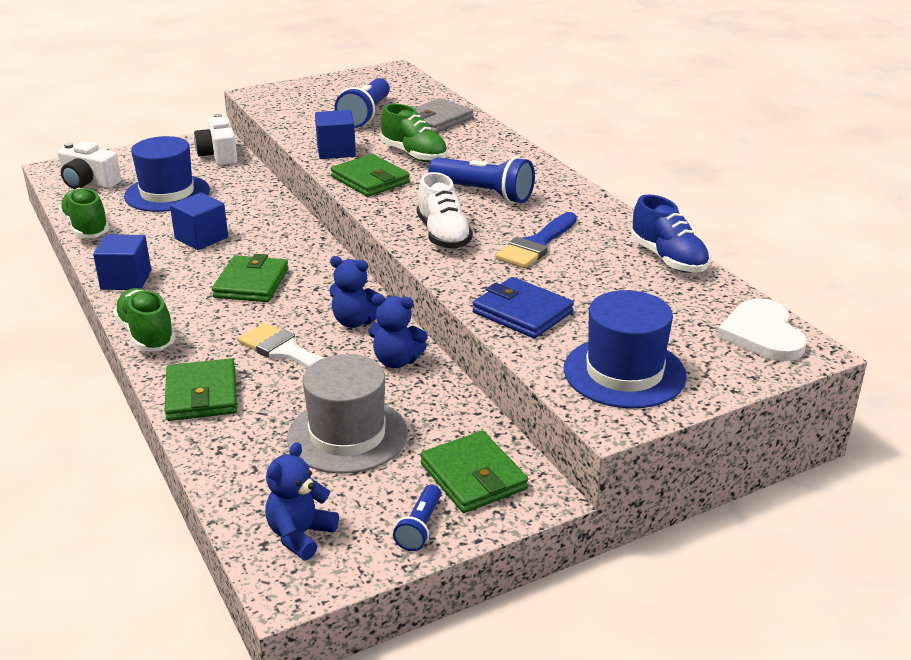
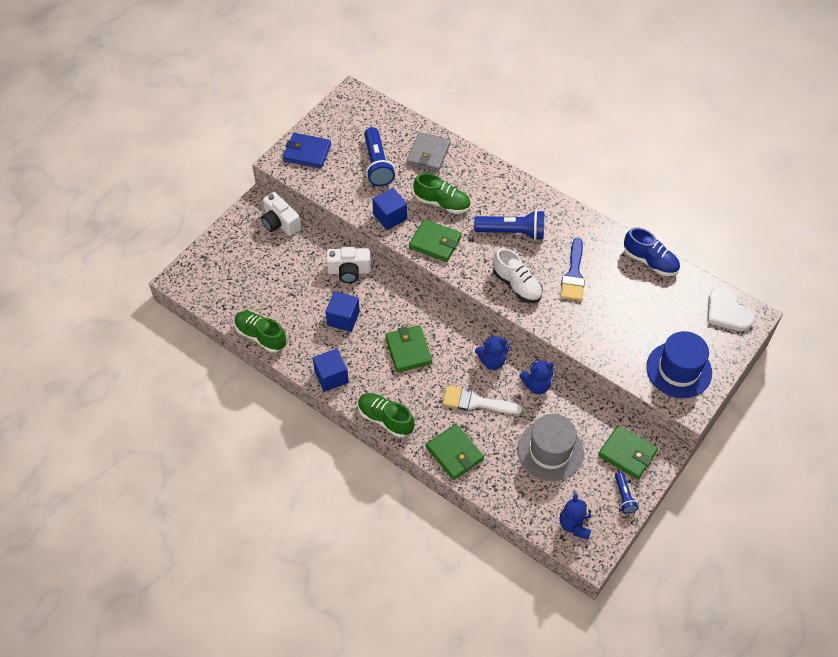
camera: 25 degrees left, 25 degrees up
white camera [57,141,121,189] -> white camera moved to [326,247,371,283]
blue hat [124,136,210,212] -> none
blue wallet [473,277,574,338] -> blue wallet moved to [283,133,331,169]

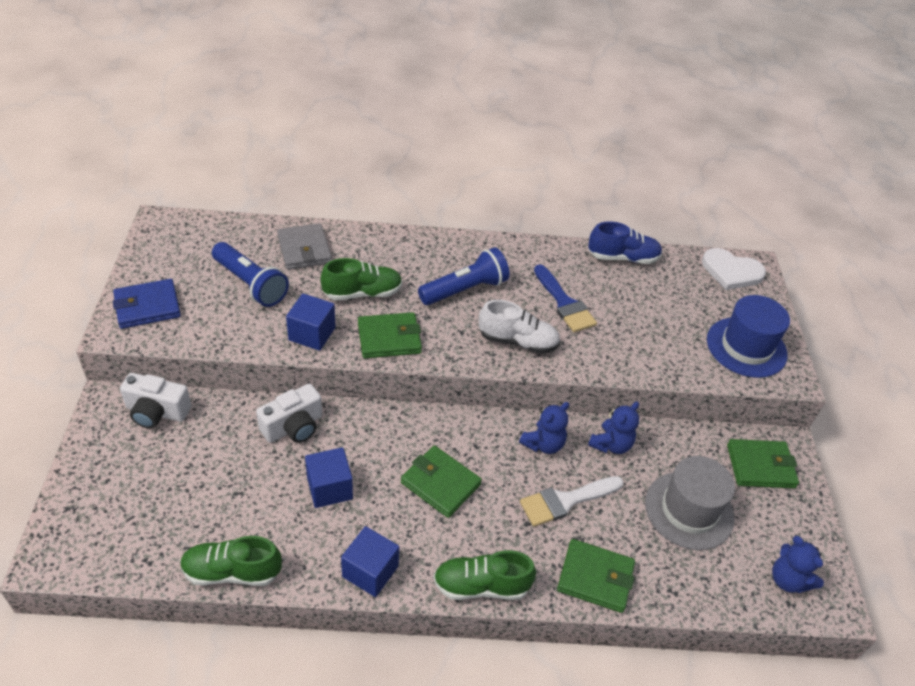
camera: 40 degrees left, 10 degrees down
blue flashlight [615,472,639,514] -> none

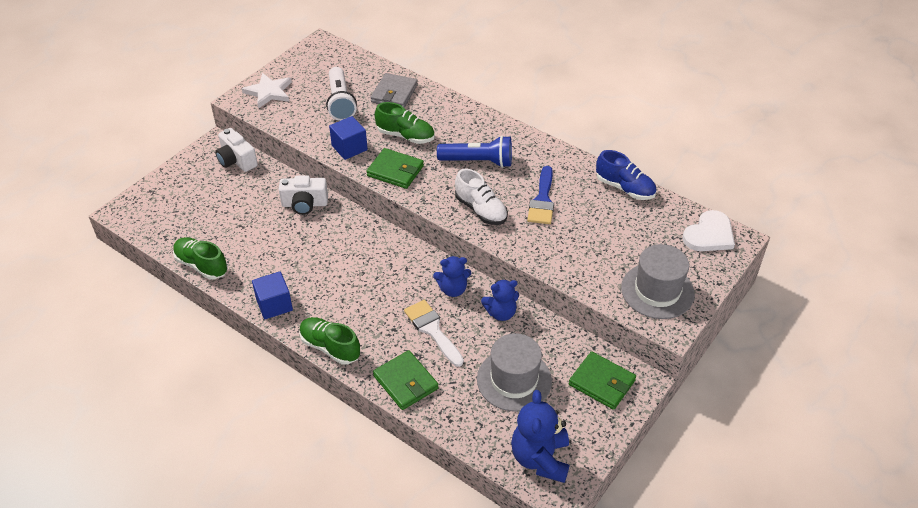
camera: 40 degrees right, 0 degrees up
blue wallet [113,279,181,329] -> white star [242,73,292,109]
blue flashlight [212,242,289,307] -> white flashlight [326,67,357,121]
blue cube [305,447,353,508] -> none
green wallet [401,446,482,518] -> none
white brush [520,476,624,527] -> white brush turned 45 degrees clockwise [404,300,464,367]
white heart [702,248,766,290] -> white heart turned 105 degrees counterclockwise [683,210,735,251]
blue hat [707,295,790,378] -> grey hat [621,244,695,319]
blue teddy bear [772,536,824,593] -> blue teddy bear [511,390,569,483], size x1.54

